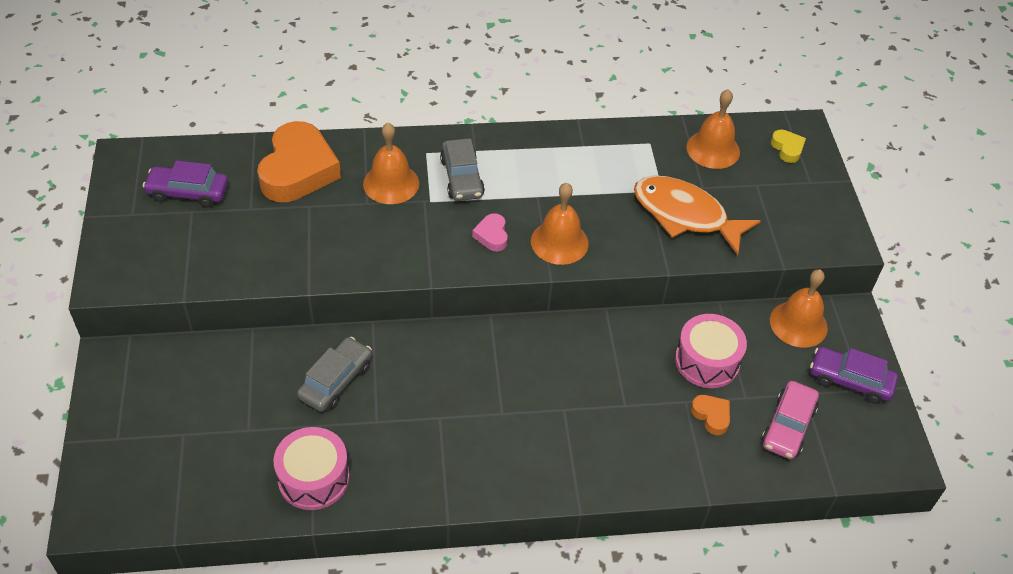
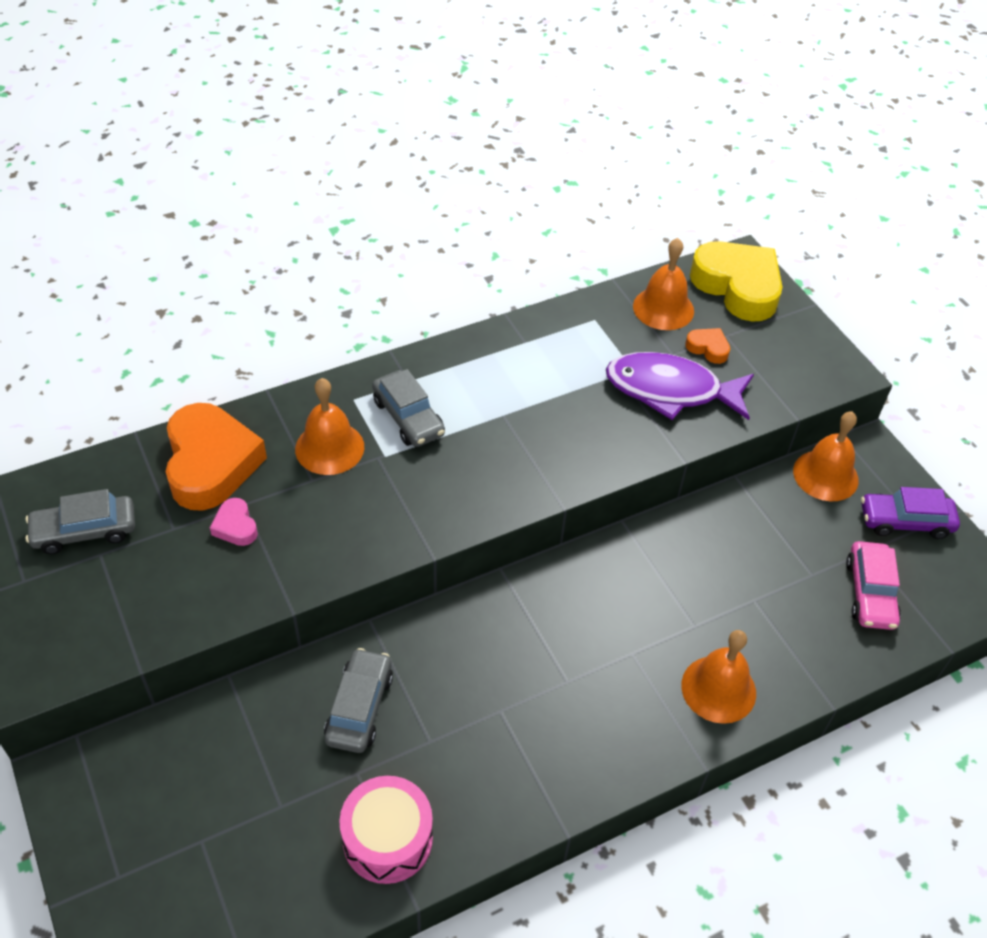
camera: 20 degrees left, 0 degrees up
purple car [143,161,228,207] -> grey car [26,489,135,554]
pink heart [472,213,508,251] -> pink heart moved to [210,498,258,546]
orange bell [531,183,589,265] -> orange bell moved to [681,630,756,724]
orange fish [634,176,761,255] -> purple fish [606,352,754,420]
pink drum [675,314,747,388] -> none
orange heart [691,395,730,435] -> orange heart moved to [685,328,730,364]
yellow heart [771,130,806,163] -> yellow heart [690,241,782,322], size x2.30

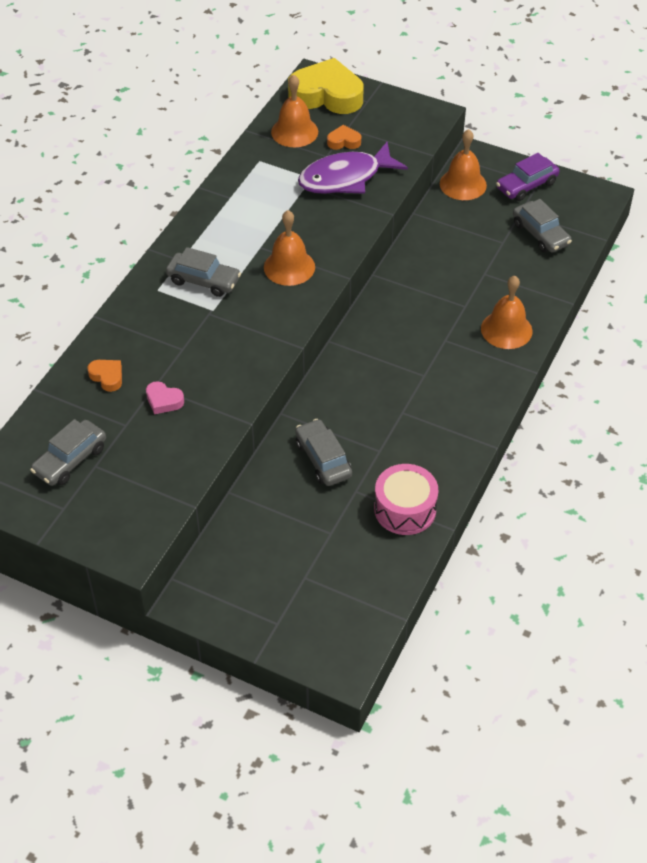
camera: 35 degrees left, 0 degrees up
orange heart [166,403,267,511] -> orange heart [87,360,122,392], size x0.44
orange bell [295,378,364,475] -> orange bell moved to [264,210,315,286]
pink car [846,541,901,630] -> grey car [513,199,572,253]

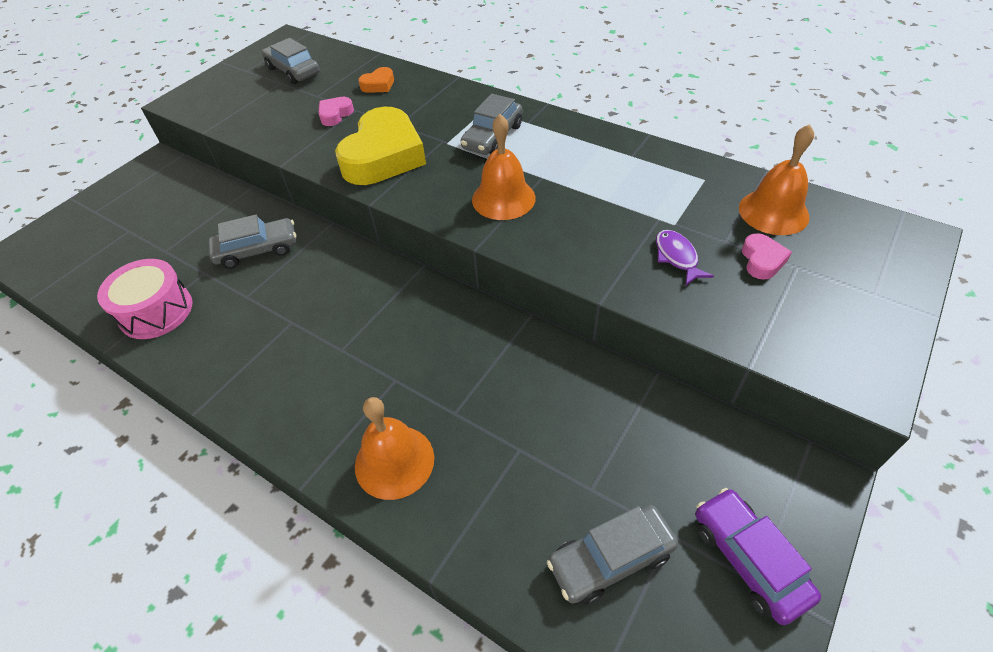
camera: 100 degrees right, 0 degrees up
yellow heart [288,58,364,114] -> yellow heart moved to [335,107,426,185]
purple fish [298,142,408,194] -> purple fish [656,230,714,285], size x0.47
orange heart [327,125,361,150] -> pink heart [742,233,792,280]
orange bell [440,129,487,200] -> none

